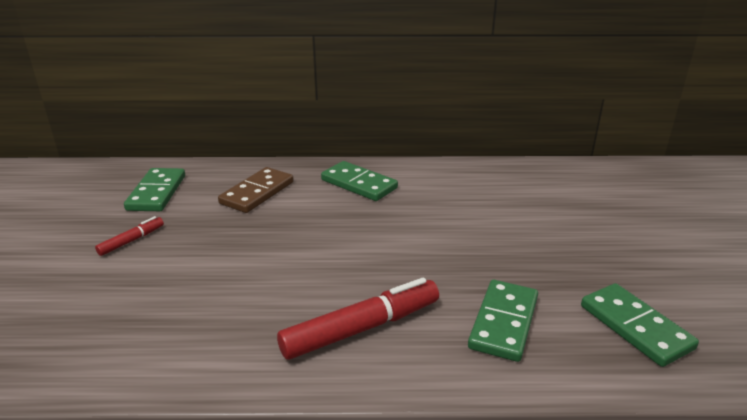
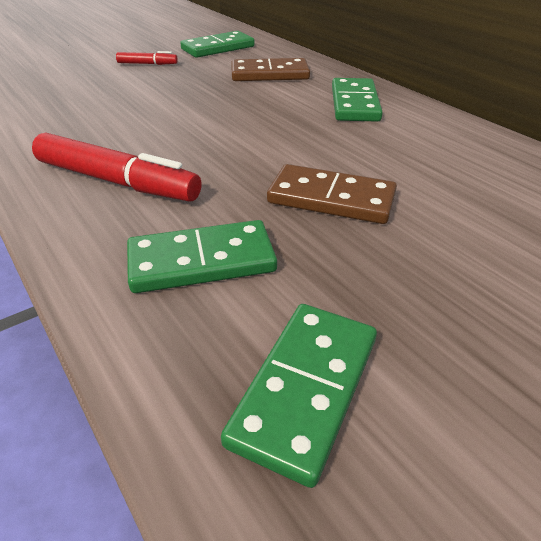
camera: 55 degrees right, 10 degrees up
none -> brown domino [267,164,397,224]

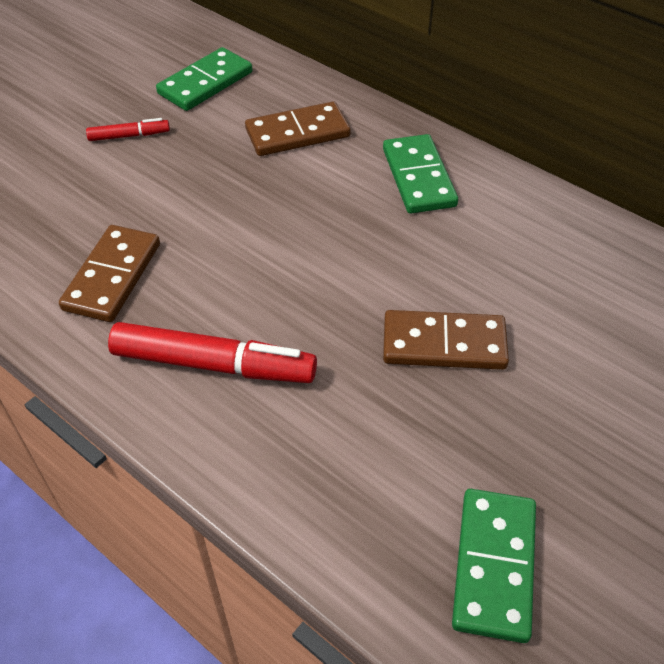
camera: 15 degrees left, 10 degrees up
green domino [127,220,277,293] -> none
none -> brown domino [59,225,160,322]

